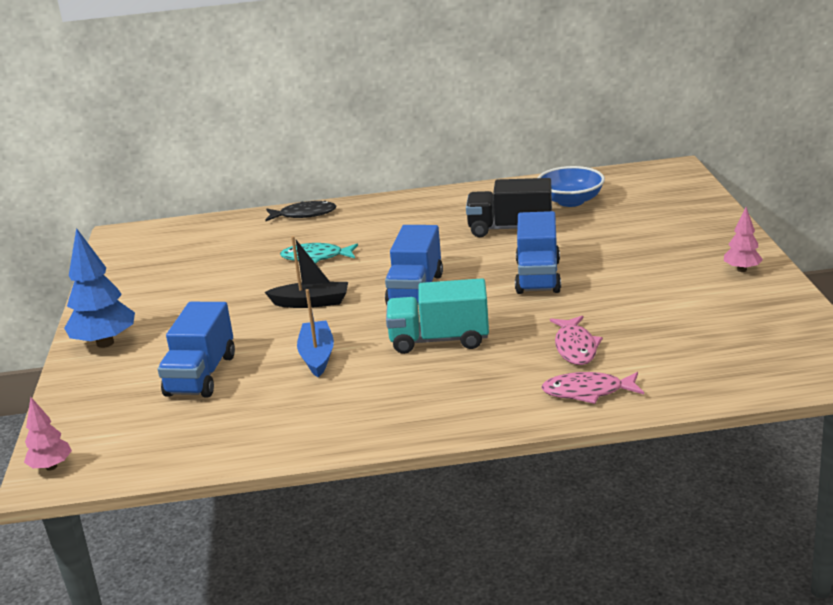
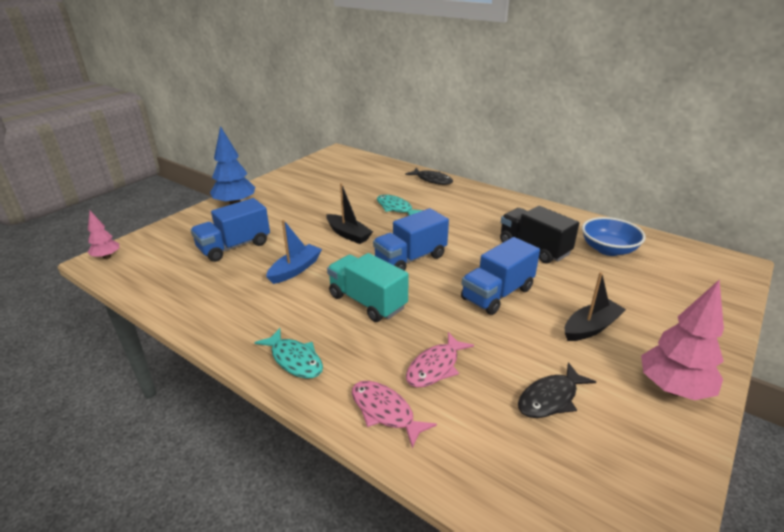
camera: 40 degrees right, 5 degrees up
pink tree [724,207,763,272] -> pink tree [641,279,724,400], size x1.79
none -> turquoise fish [254,328,323,378]
none -> black fish [518,362,596,418]
none -> black boat [565,272,626,341]

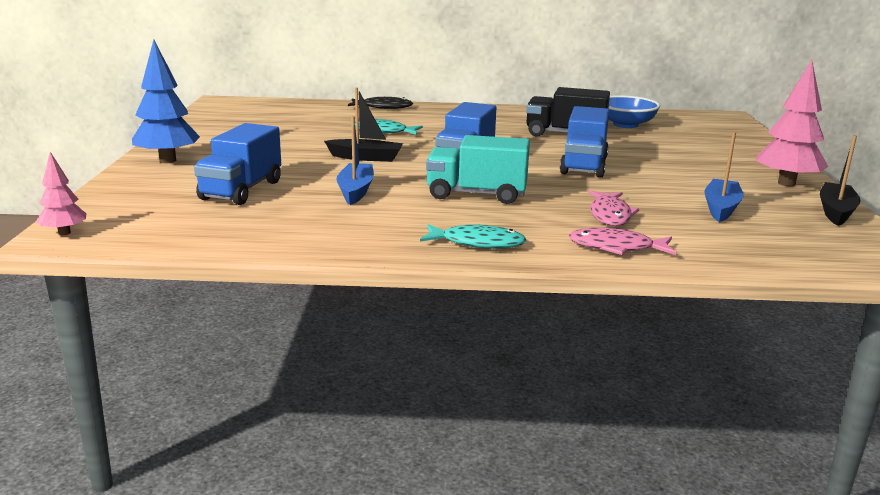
camera: 35 degrees left, 10 degrees down
black fish [518,362,596,418] -> blue boat [704,132,743,222]
black boat [565,272,626,341] -> black boat moved to [820,135,861,226]

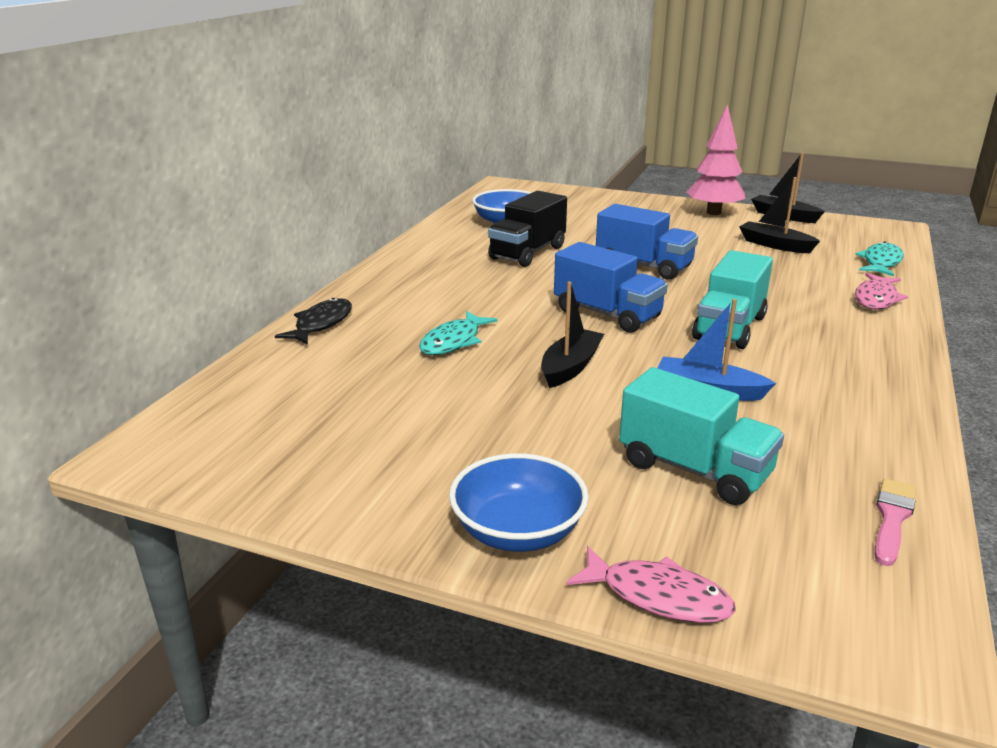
camera: 70 degrees left, 5 degrees up
pink tree [36,152,86,235] -> none
blue tree [132,39,200,163] -> blue bowl [449,453,589,552]
blue truck [194,123,281,205] -> turquoise truck [619,367,784,505]
turquoise fish [420,224,526,249] -> turquoise fish moved to [855,241,904,276]
pink fish [589,190,639,226] -> pink fish moved to [566,546,736,623]
blue boat [704,132,743,222] -> black boat [739,177,820,253]
none -> pink brush [874,478,916,566]

